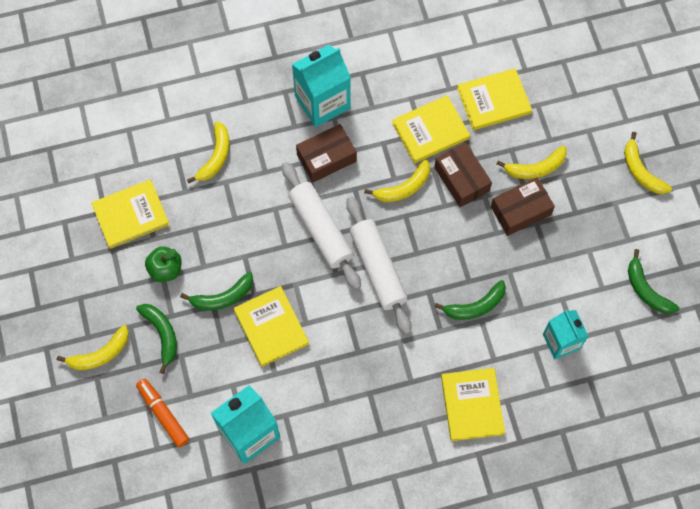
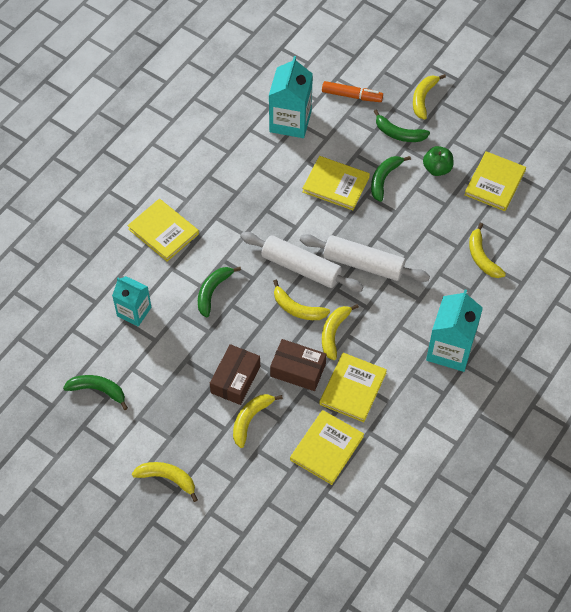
camera: 140 degrees right, 10 degrees down
brown box [296,124,357,183] -> none
none -> yellow banana [273,280,330,320]

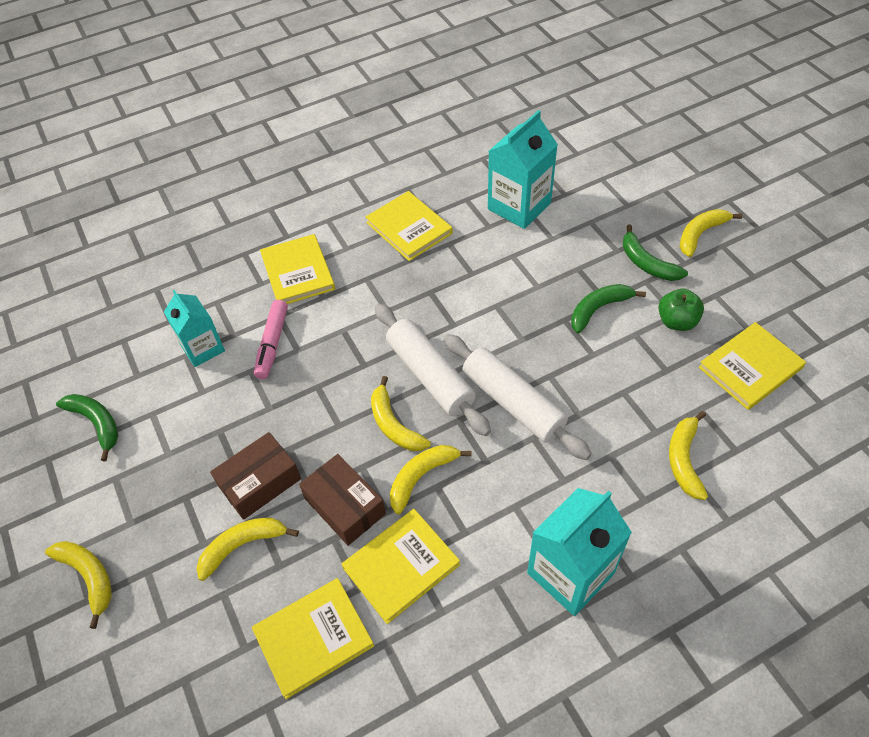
camera: 30 degrees right, 5 degrees down
green banana [198,267,241,317] -> none
yellow book [302,156,370,210] -> yellow book moved to [366,191,453,261]
orange marker [322,81,383,102] -> none
none -> pink marker [254,300,288,379]

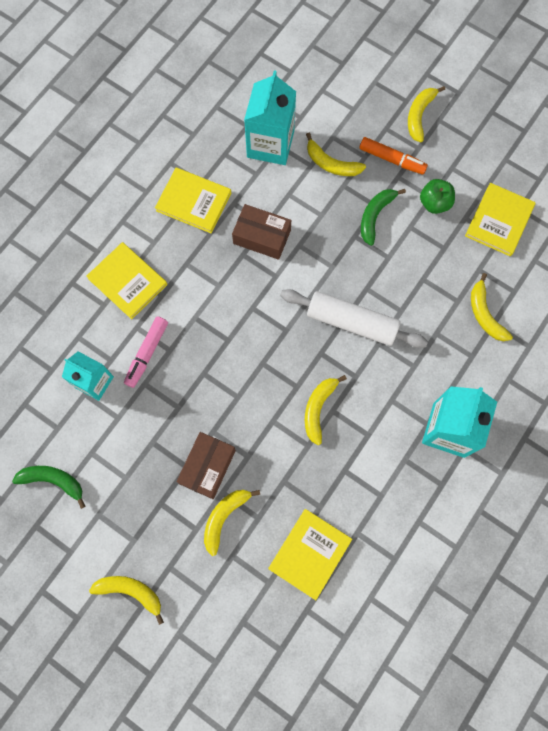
camera: 30 degrees left, 20 degrees up
pink marker [254,300,288,379] -> pink marker turned 45 degrees clockwise [124,316,168,388]
brown box [299,454,386,546] -> brown box moved to [232,204,291,260]
yellow book [342,509,460,624] -> none
yellow banana [371,376,431,451] -> yellow banana moved to [306,133,366,176]
white rolling pin [375,304,491,436] -> none
green banana [623,224,688,281] -> orange marker [359,137,428,175]

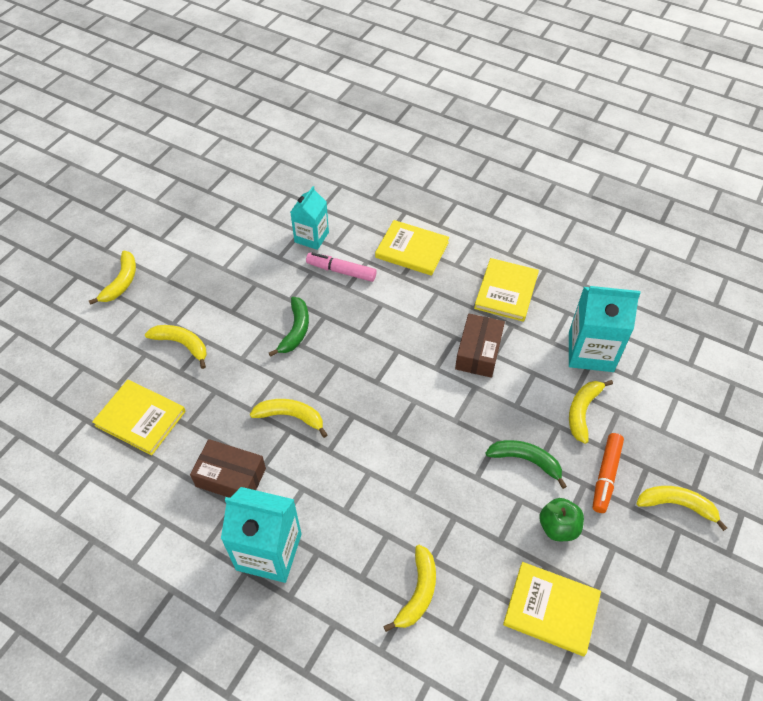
camera: 85 degrees right, 20 degrees down
green banana [12,466,85,509] -> green banana moved to [269,297,309,357]
yellow book [86,242,167,319] -> yellow book turned 75 degrees clockwise [375,220,449,276]
brown box [177,432,236,499] -> brown box moved to [190,439,266,498]
white rolling pin [280,289,428,348] -> none
yellow banana [471,273,513,341] -> yellow banana turned 135 degrees clockwise [383,545,436,632]

